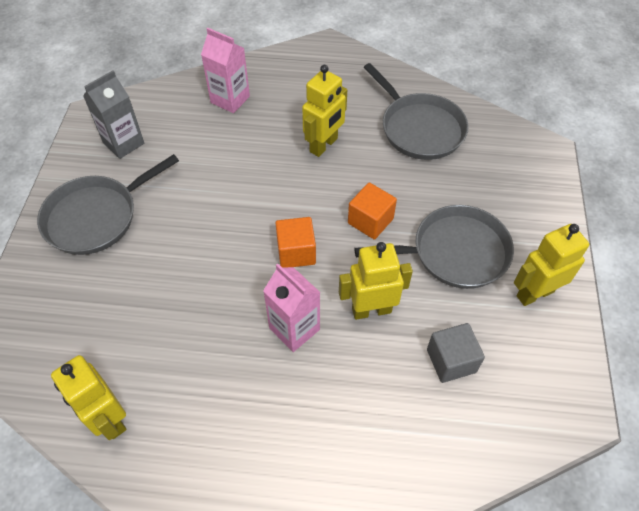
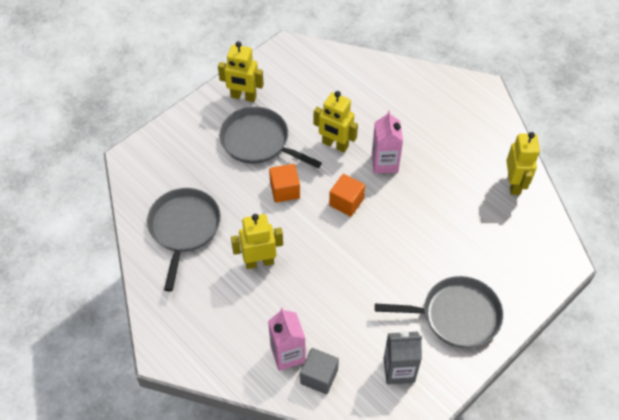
camera: 140 degrees left, 0 degrees up
grey cube [427,323,485,383] -> grey cube moved to [300,348,339,394]

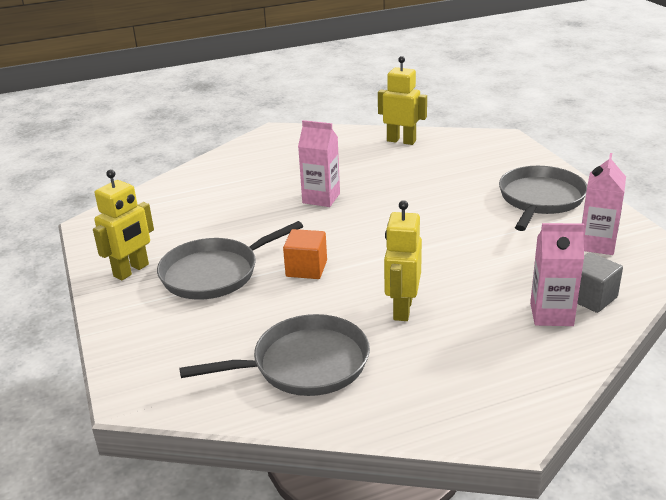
camera: 65 degrees left, 25 degrees down
grey pan [147,188,221,292] -> grey pan turned 135 degrees clockwise [179,314,370,396]
yellow robot [314,91,358,153] -> none
orange cube [329,174,365,217] -> none
grey carton [383,331,422,384] -> pink carton [582,153,626,255]

